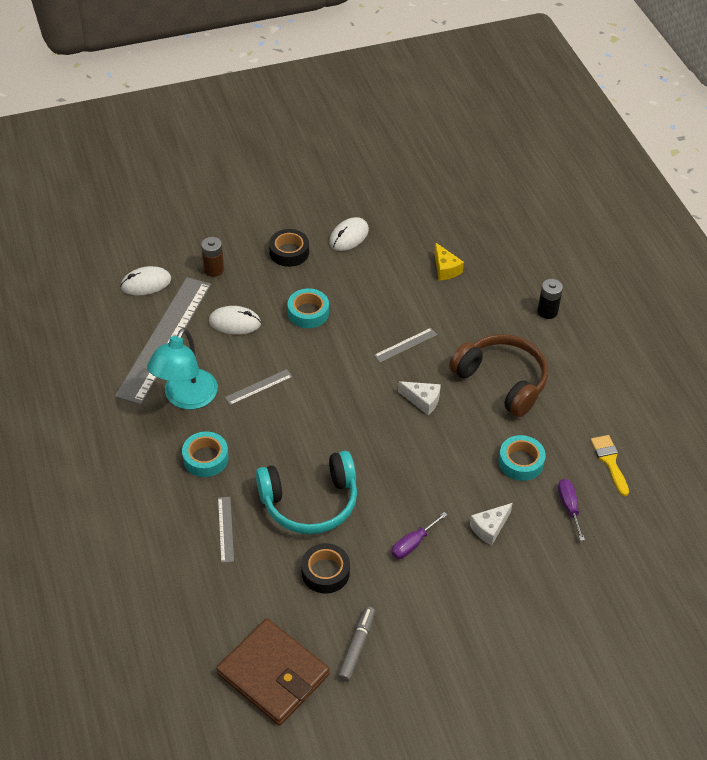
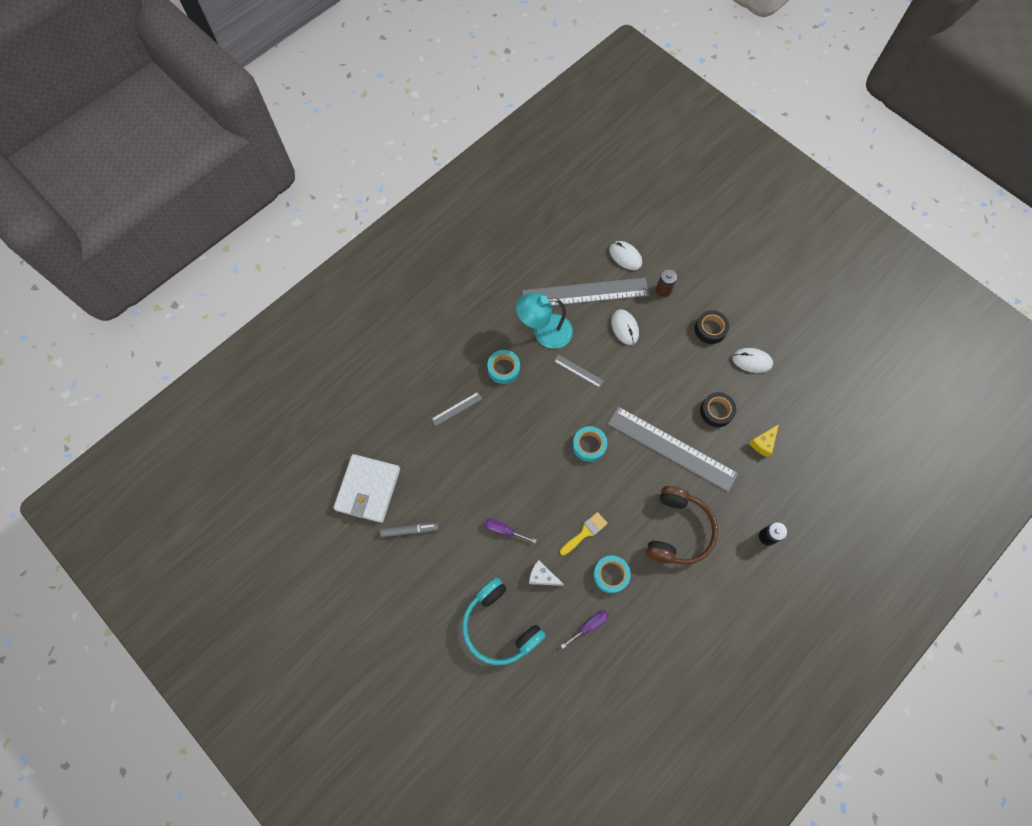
camera: 65 degrees right, 20 degrees up
brown wallet [216,619,329,726] -> white wallet [333,454,400,523]
turquoise headphones [256,451,357,534] -> turquoise headphones moved to [462,578,546,665]
turquoise tape [288,288,329,328] -> turquoise tape moved to [573,426,607,462]
black tape [301,543,350,594] -> black tape moved to [700,392,736,427]
grey ruler [374,328,437,363] -> grey ruler [608,406,738,492], size x2.46
white cheese [398,381,441,415] -> none
yellow brush [591,435,629,496] -> yellow brush moved to [560,512,608,555]

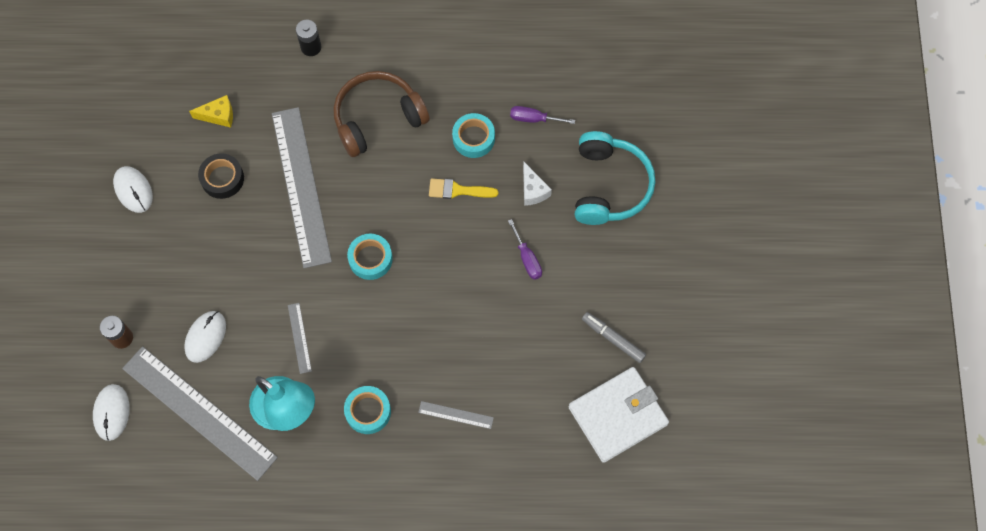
camera: 135 degrees left, 0 degrees up
black tape [695,310,729,344] -> none

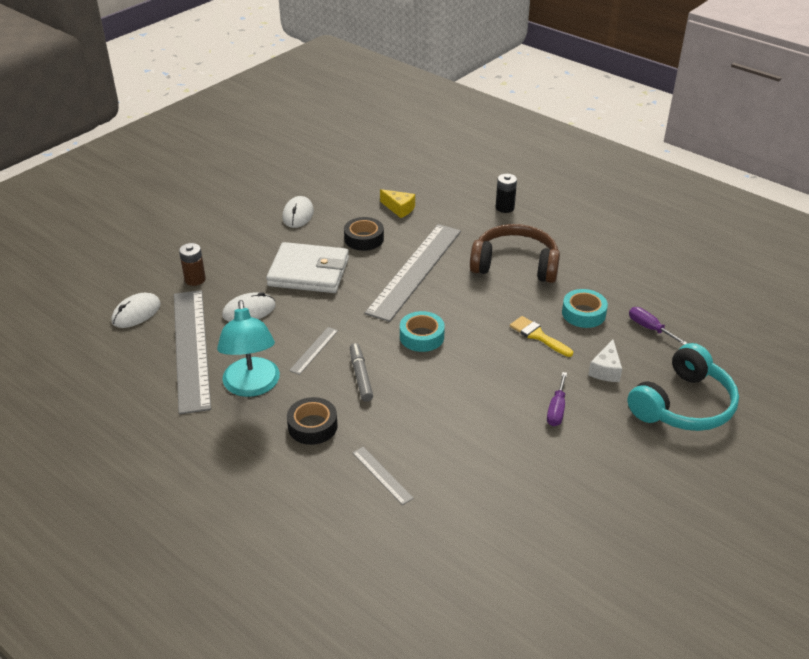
camera: 40 degrees right, 30 degrees down
turquoise tape [344,386,391,434] -> black tape [287,397,338,445]
white wallet [568,367,669,463] -> white wallet moved to [266,242,349,293]
grey marker [582,312,646,363] -> grey marker moved to [350,343,373,402]

